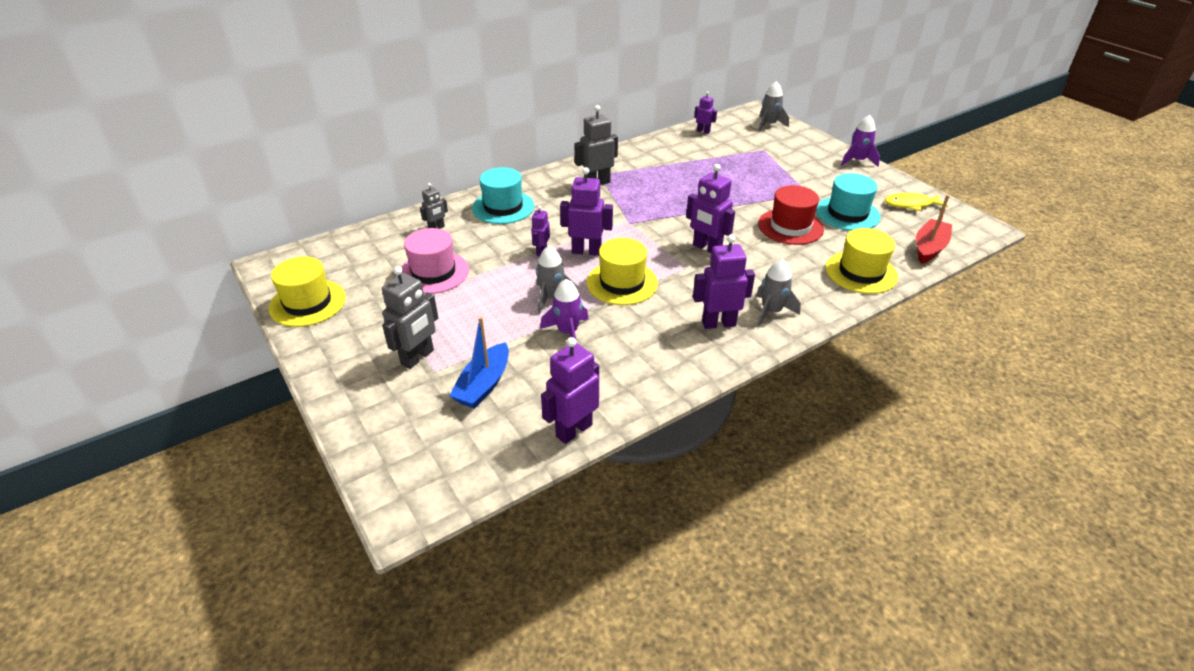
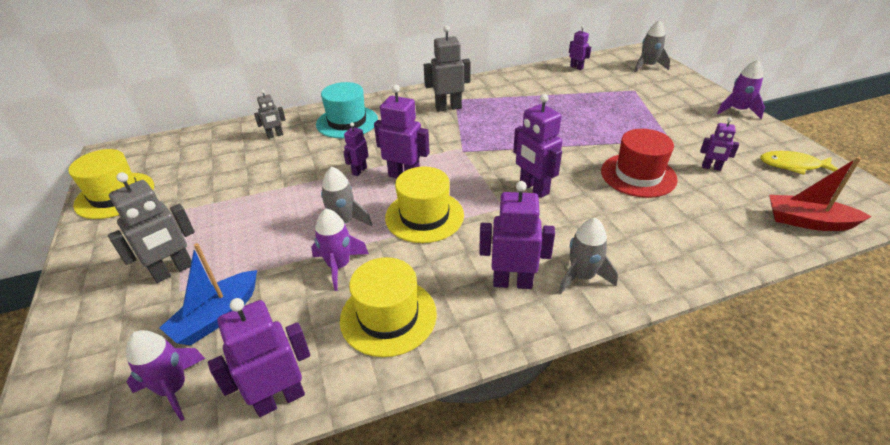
camera: 15 degrees right, 0 degrees up
pink hat [401,228,469,294] -> none
turquoise hat [816,173,881,231] -> purple robot [700,118,739,171]
yellow hat [825,228,898,294] -> yellow hat moved to [340,257,437,357]
red boat [916,195,952,264] -> red boat turned 120 degrees counterclockwise [769,157,872,231]
none -> purple rocket [126,330,205,421]

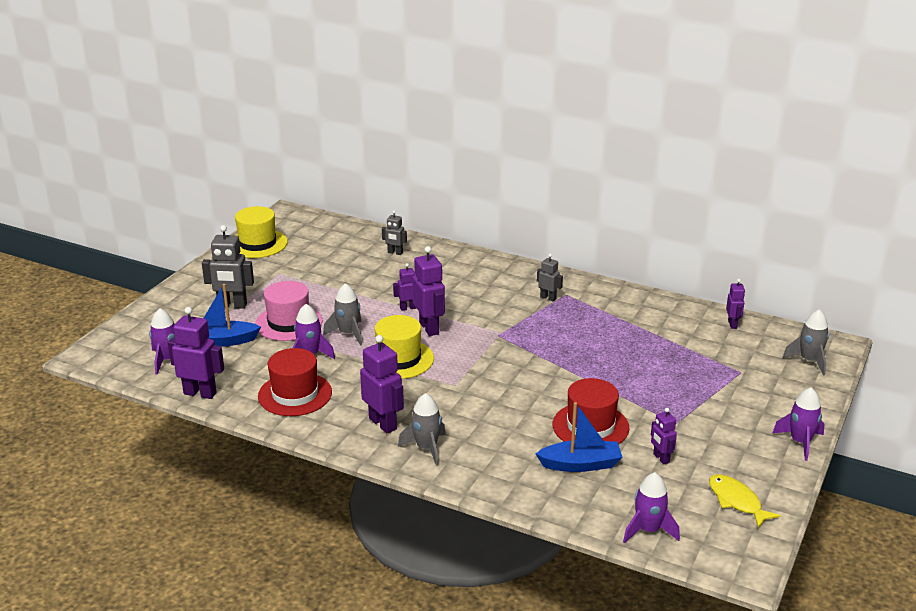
camera: 45 degrees right, 10 degrees down
turquoise hat [316,82,378,138] -> none
yellow hat [340,257,437,357] -> red hat [258,348,332,416]
grey robot [424,25,471,112] -> grey robot [537,254,563,301], size x0.57
purple robot [513,94,562,198] -> none
red boat [769,157,872,231] -> purple rocket [623,472,680,543]
none -> pink hat [255,281,322,341]
none -> blue boat [536,402,622,472]

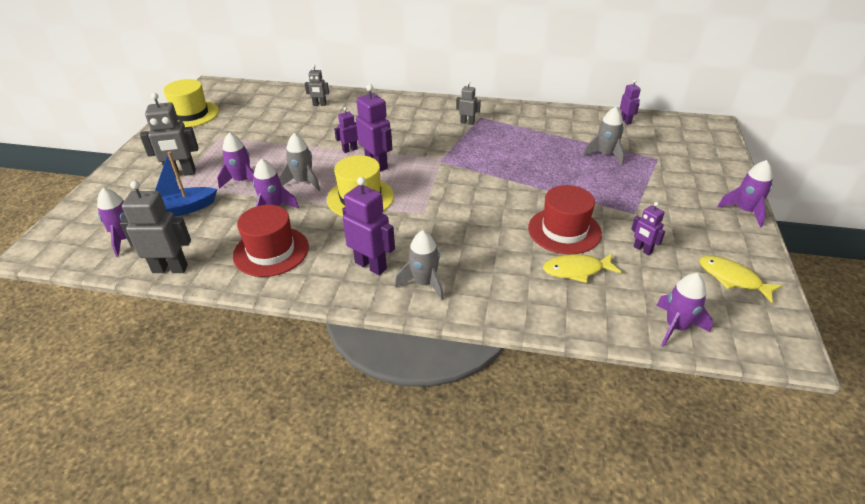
camera: 15 degrees left, 10 degrees up
purple robot [168,307,224,399] -> grey robot [120,181,191,273]
pink hat [255,281,322,341] -> purple rocket [217,132,254,189]
blue boat [536,402,622,472] -> yellow fish [543,254,621,283]
grey rocket [783,310,829,376] -> grey rocket moved to [583,107,625,165]

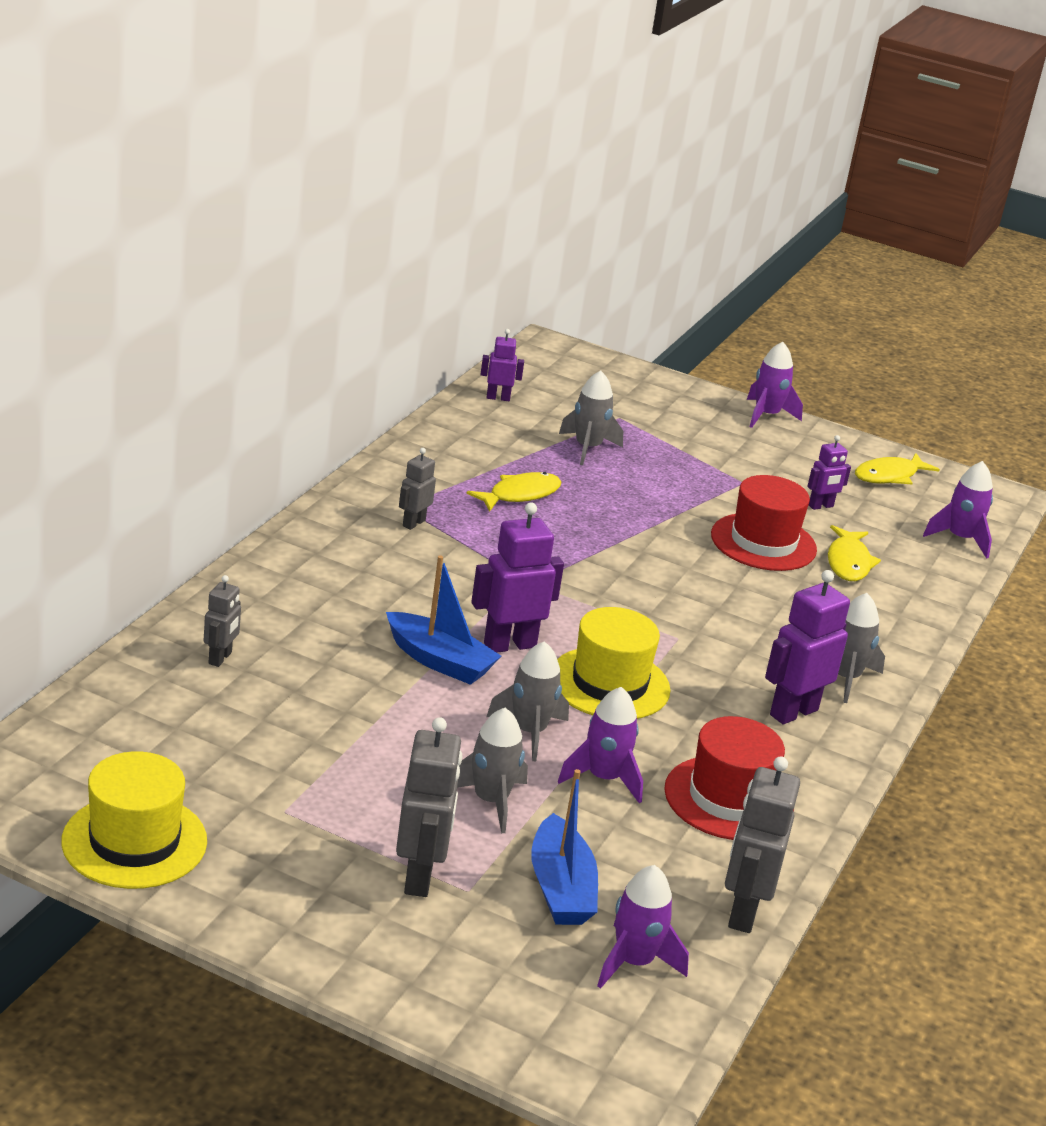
camera: 80 degrees left, 10 degrees down
purple rocket [217,132,254,189] -> grey rocket [457,708,528,833]
purple robot [334,107,358,153] -> blue boat [386,556,501,685]
none -> yellow fish [467,472,561,512]

